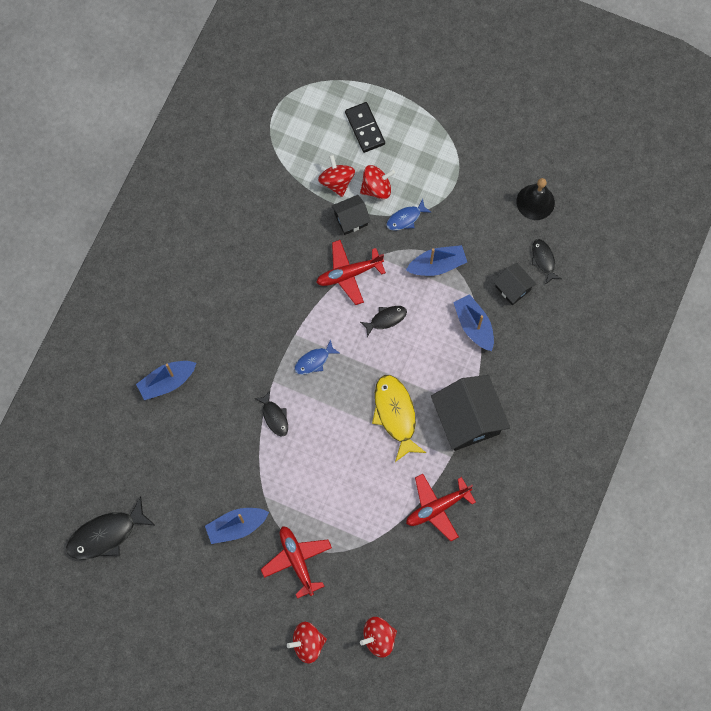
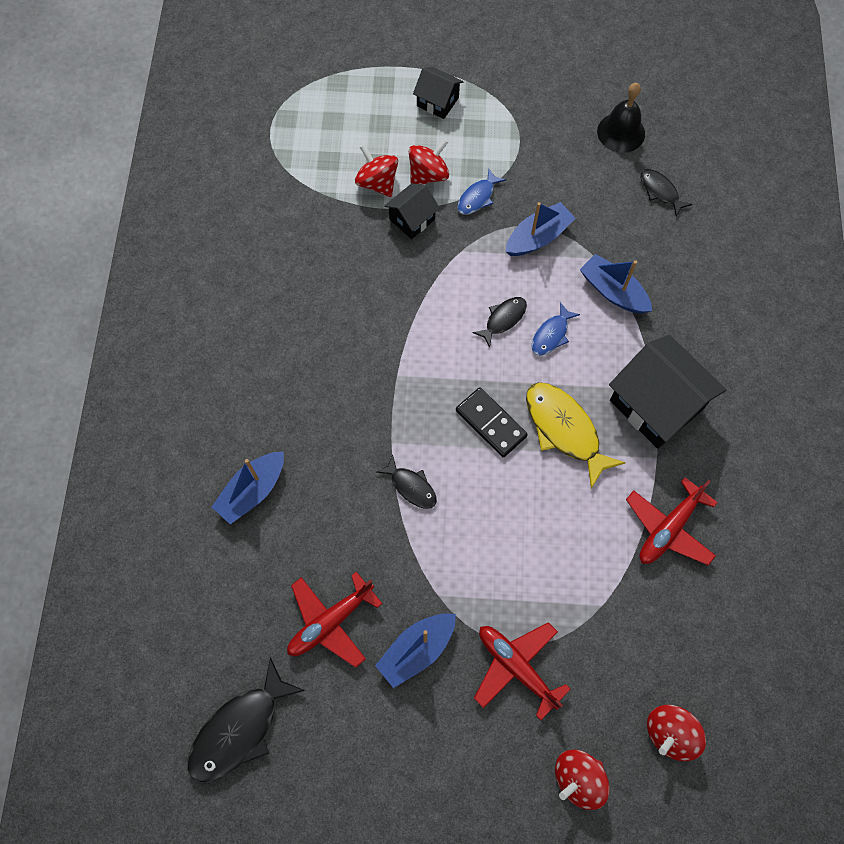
camera: 20 degrees left, 5 degrees down
blue fish [294,339,340,375] -> blue fish moved to [531,302,580,356]
red plane [316,240,386,305] -> red plane moved to [287,572,382,668]
black domino [345,102,385,153] -> black domino moved to [456,387,528,457]
black house [494,263,537,305] -> black house moved to [413,67,464,119]

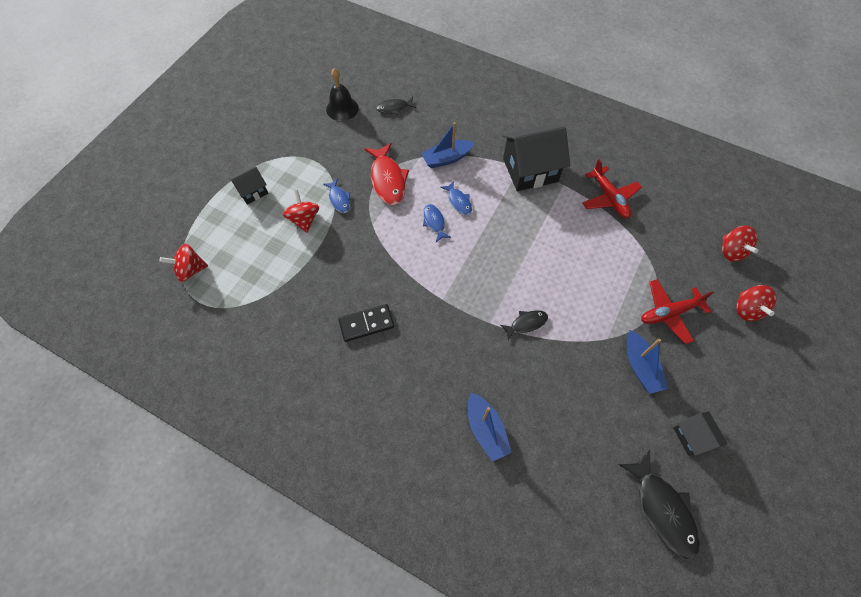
camera: 65 degrees left, 5 degrees down
red plane [287,572,382,668] -> none
red spinning top [355,144,398,197] -> red spinning top moved to [160,244,208,282]
black house [384,183,440,239] -> black house moved to [673,411,727,456]
black domino [456,387,528,457] -> black domino moved to [338,304,394,342]
black fish [473,297,527,348] -> blue fish [423,204,451,242]
blue boat [506,202,576,256] -> red fish [365,143,409,205]
yellow fish [526,382,626,489] -> none

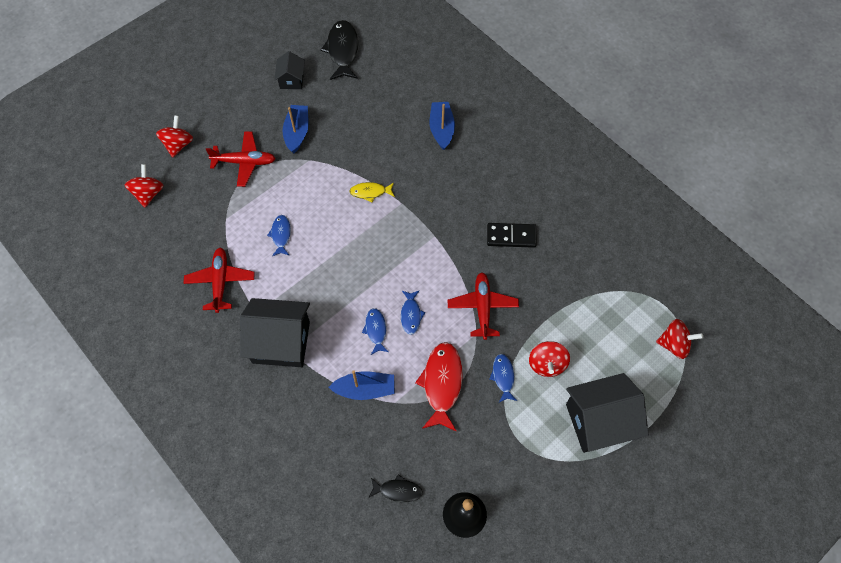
camera: 160 degrees left, 0 degrees up
black house [229,166,268,205] -> black house [566,373,649,453], size x1.90
black fish [500,310,548,340] -> yellow fish [349,182,395,202]
none -> blue fish [267,215,291,256]
none -> red plane [448,272,519,340]

